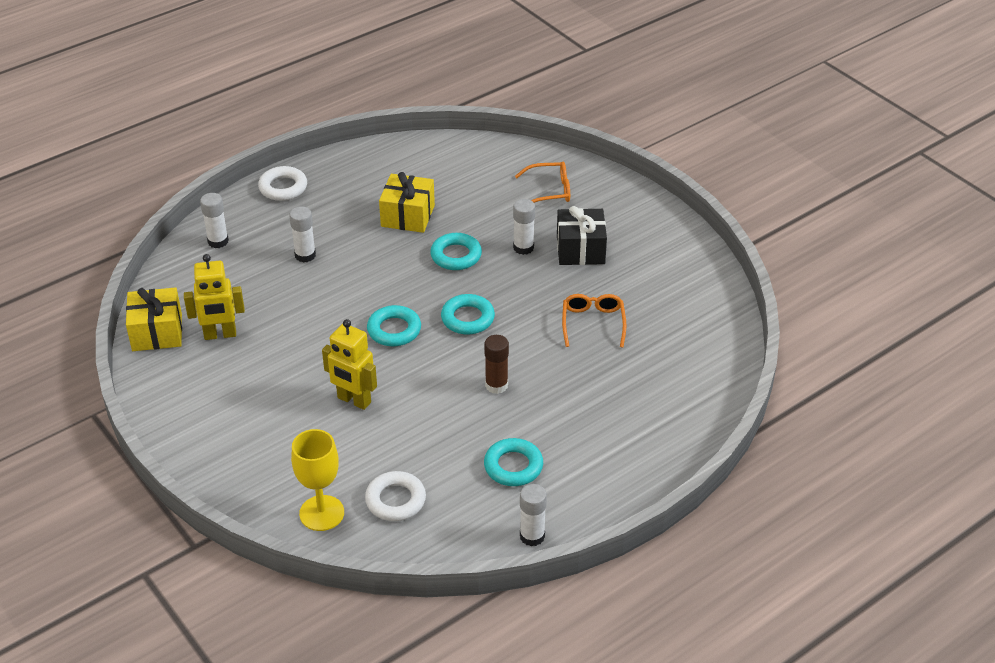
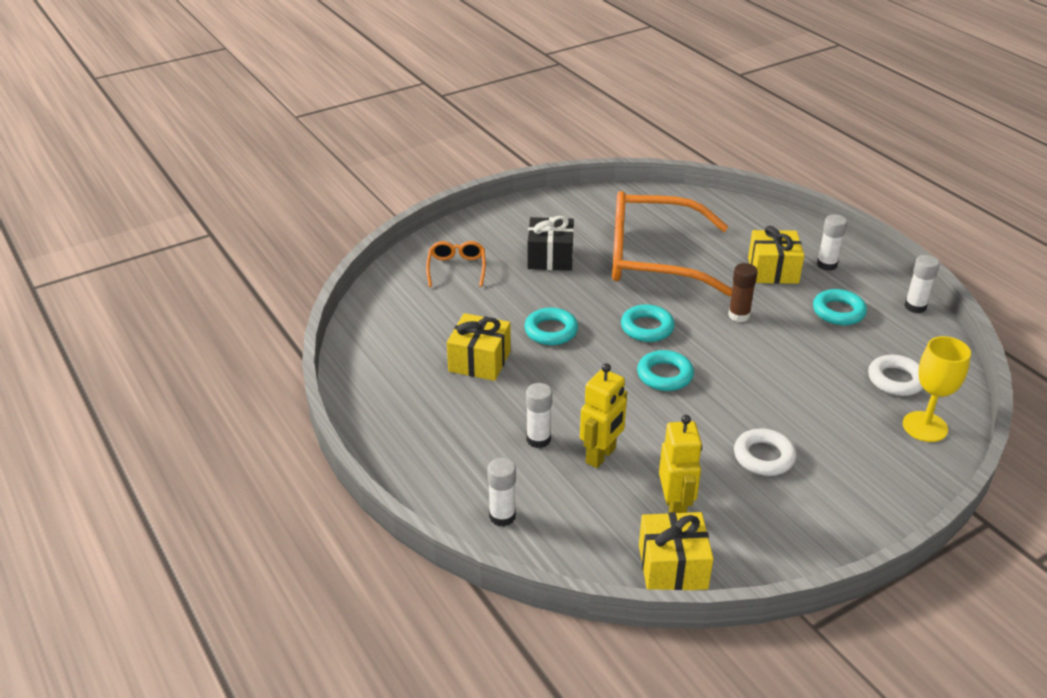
camera: 85 degrees left, 5 degrees down
white ring [258,166,307,201] -> white ring moved to [734,429,796,476]
yellow robot [322,319,377,410] -> yellow robot moved to [580,363,627,468]
white glue stick [513,199,535,255] -> white glue stick moved to [817,214,847,271]
orange glasses [562,294,627,347] -> orange glasses [612,191,732,296], size x2.33
none -> yellow gift [748,226,804,284]

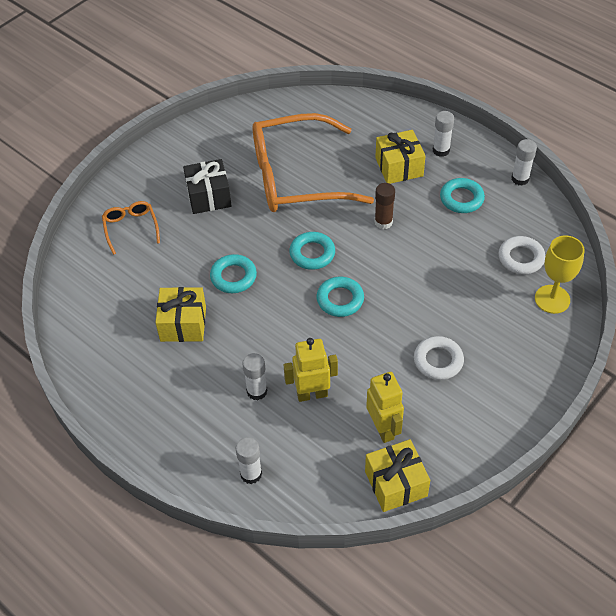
camera: 15 degrees left, 15 degrees up
yellow robot [580,363,627,468] -> yellow robot turned 120 degrees counterclockwise [284,338,338,402]

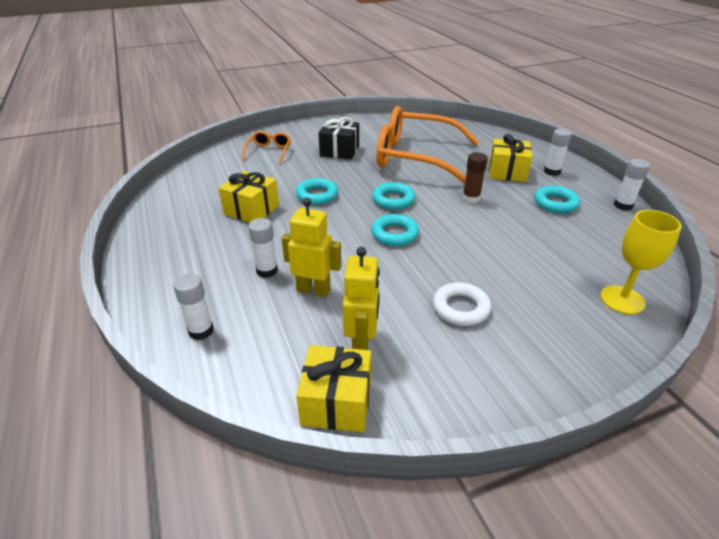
camera: 25 degrees right, 15 degrees down
white ring [499,236,545,274] -> none

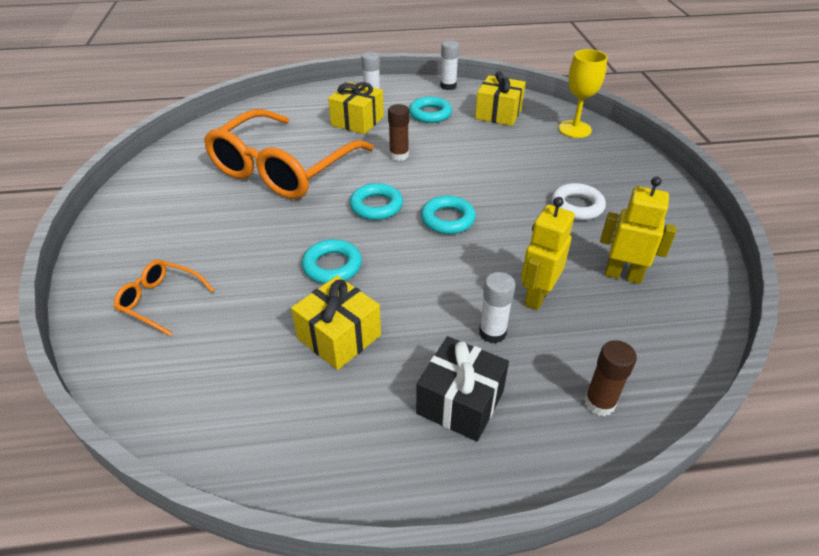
camera: 75 degrees left, 5 degrees up
white glue stick [173,274,214,340] -> brown glue stick [584,340,637,416]
yellow gift [296,345,371,432] -> yellow gift moved to [475,71,526,126]
black gift [318,117,359,159] -> black gift moved to [416,336,509,442]

